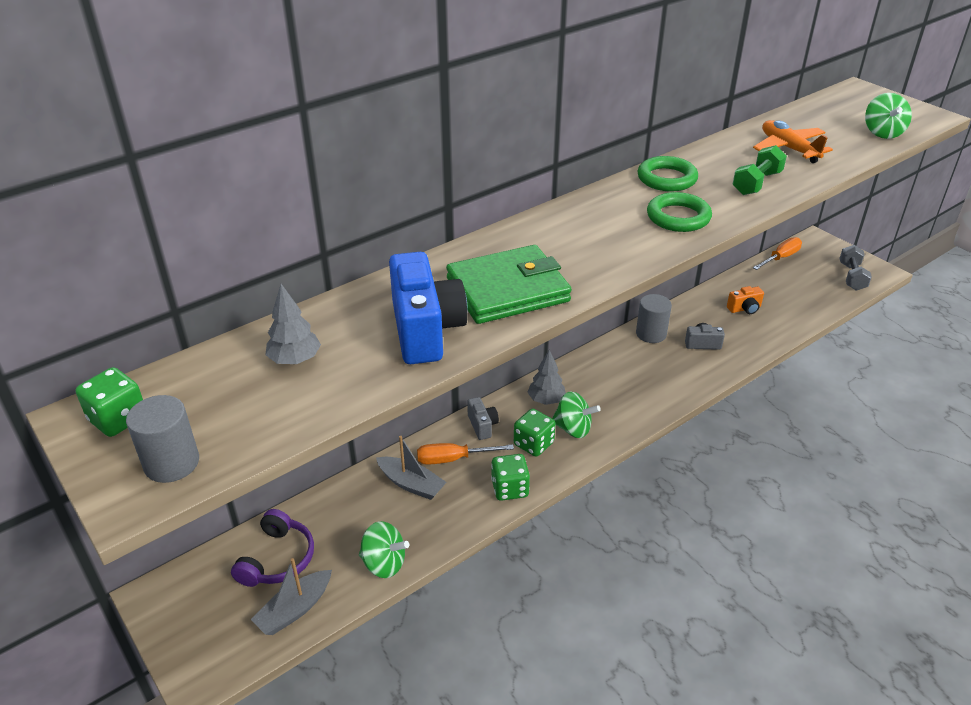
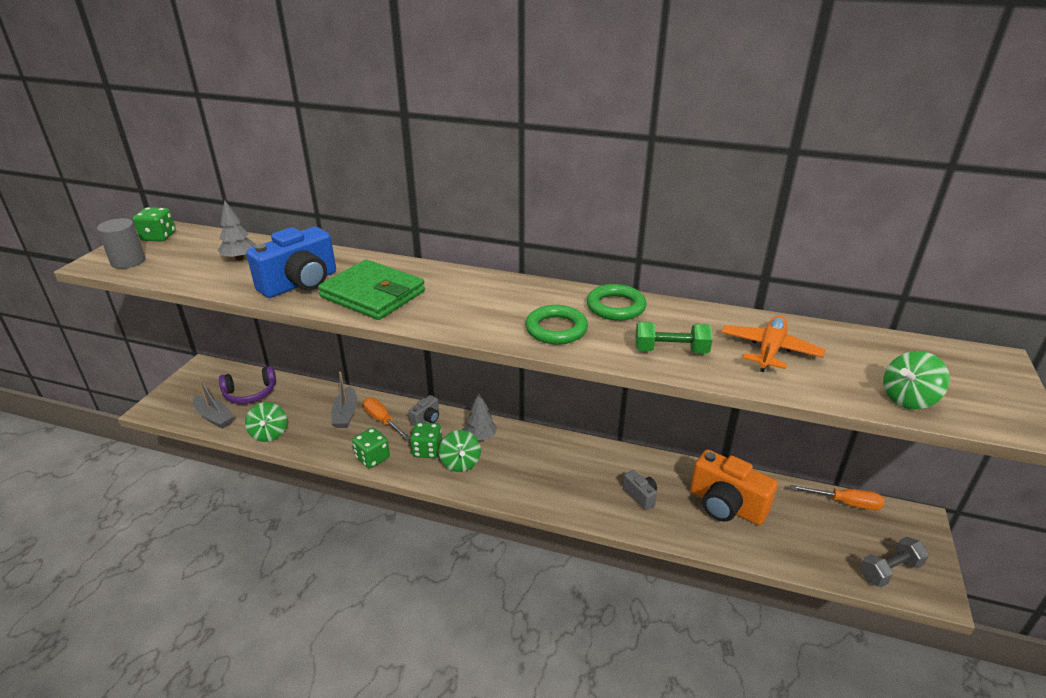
camera: 55 degrees right, 5 degrees down
grey boat [250,558,332,635] -> grey boat turned 150 degrees counterclockwise [193,376,235,429]
grey cylinder [636,294,672,343] -> none
orange camera [727,286,764,314] -> orange camera [690,450,778,525], size x2.06

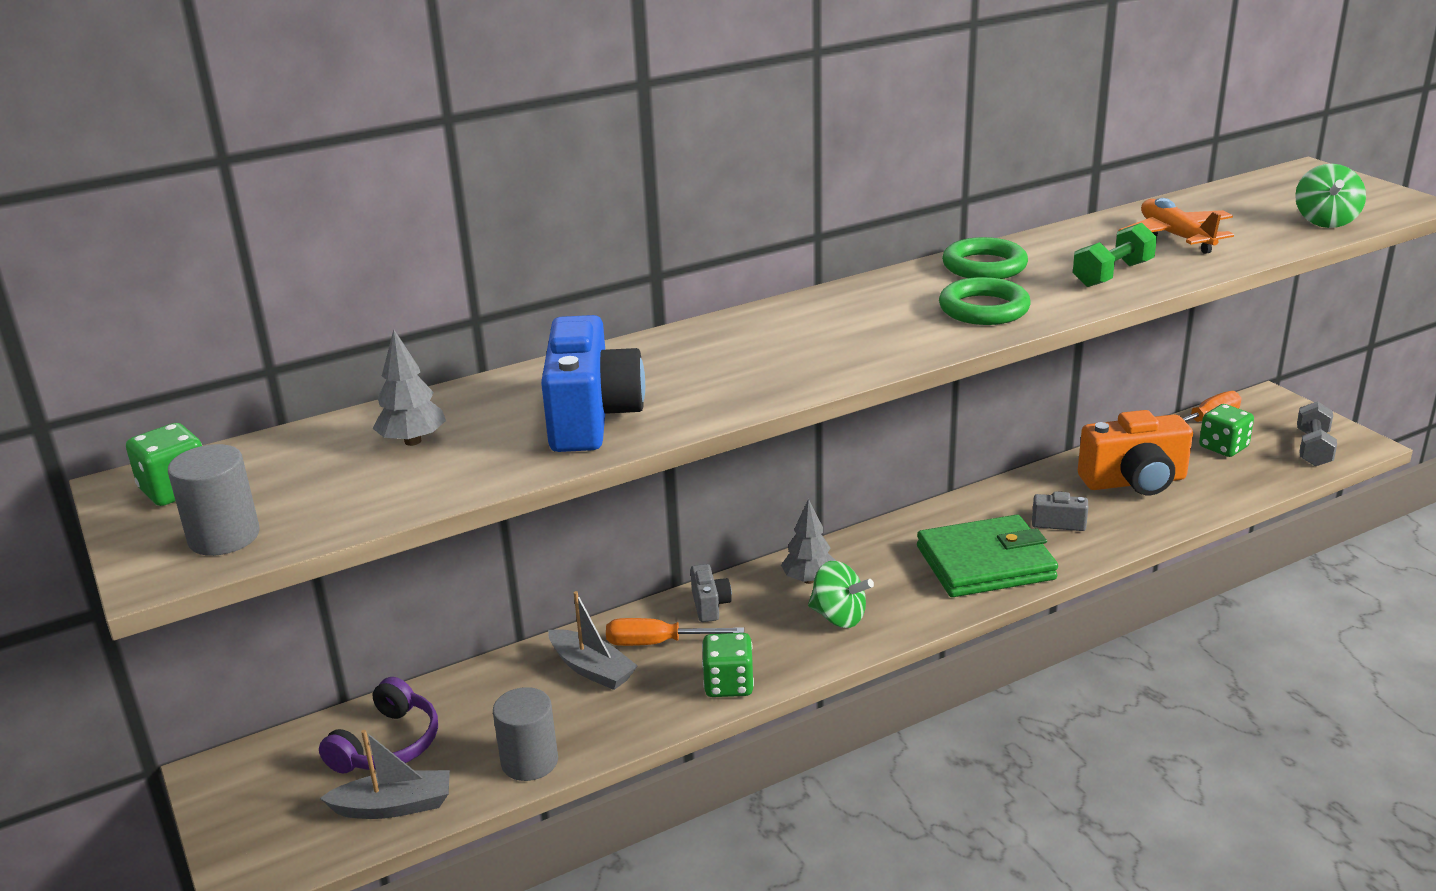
camera: 45 degrees left, 5 degrees down
green spinning top [245,402,287,442] -> grey cylinder [493,687,558,781]
green wallet [318,259,425,320] -> green wallet moved to [917,515,1058,597]
green dice [410,422,442,458] -> green dice moved to [1199,404,1254,457]

